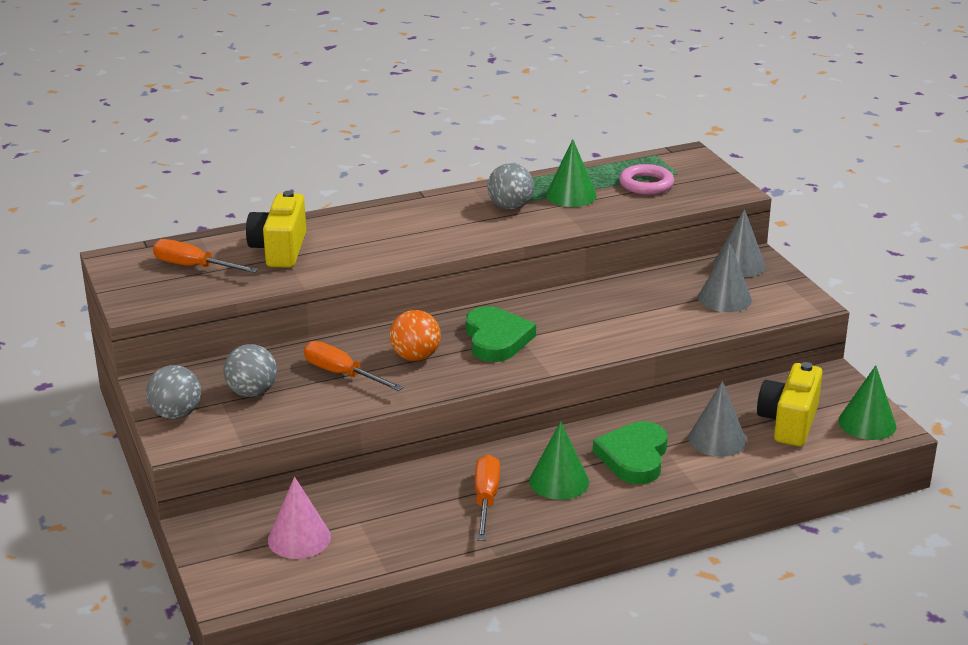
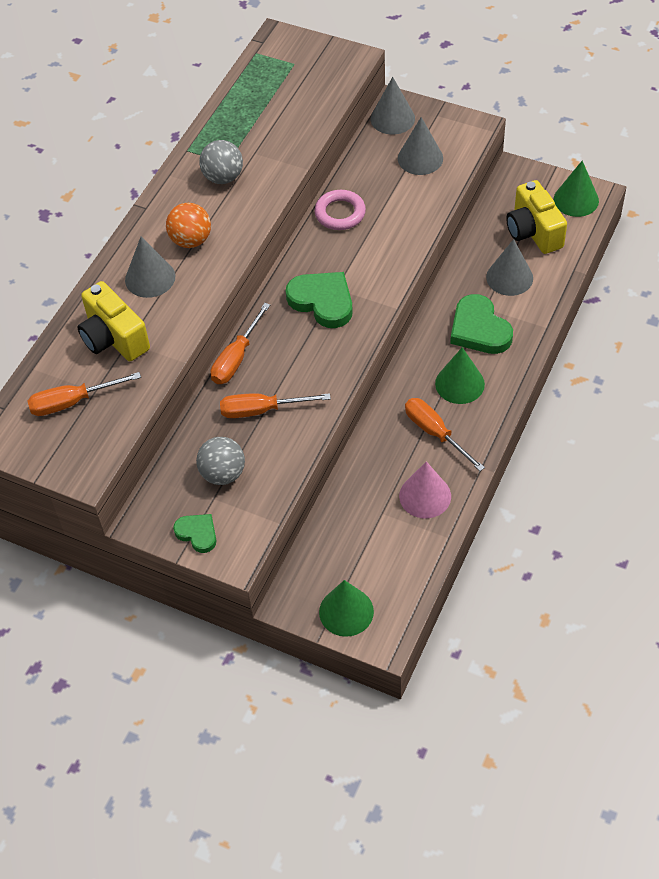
camera: 40 degrees left, 25 degrees up
grey ball [146,365,201,419] -> green heart [173,514,216,553]
pink cone [268,477,331,559] -> pink cone moved to [399,461,451,518]
orange ball [390,310,441,361] -> orange ball moved to [166,203,211,248]
green cone [546,139,597,207] -> green cone moved to [319,580,374,637]
pink ring [619,164,674,195] -> pink ring moved to [314,190,366,230]
none -> grey cone [125,237,175,298]
none -> orange screwdriver [211,303,270,384]

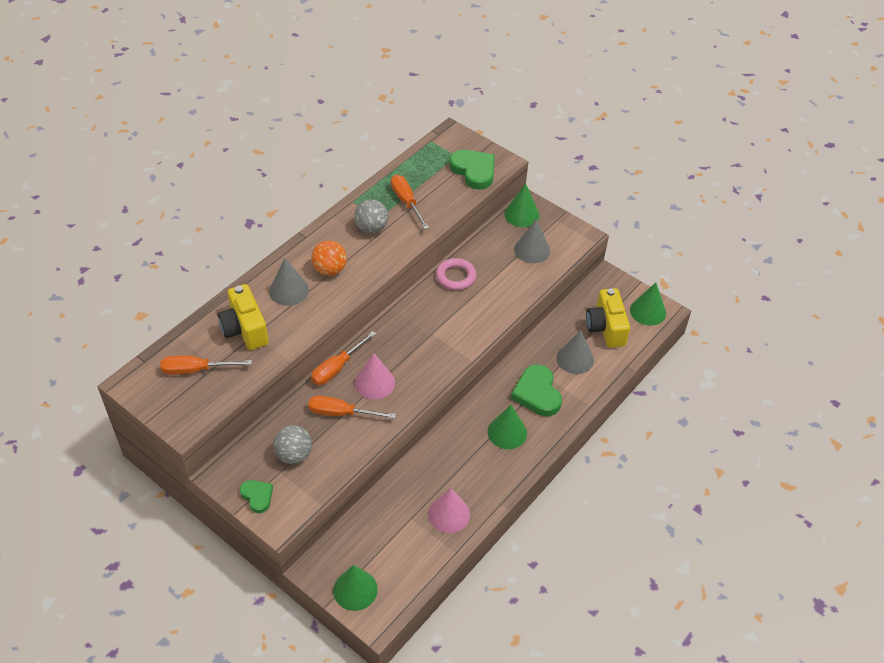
camera: 10 degrees right, 5 degrees down
green heart [286,272,353,328] -> green heart moved to [449,150,495,190]
grey cone [371,77,415,135] -> green cone [504,183,539,227]
orange screwdriver [405,398,485,471] -> orange screwdriver moved to [391,175,429,229]
none -> pink cone [355,353,395,400]

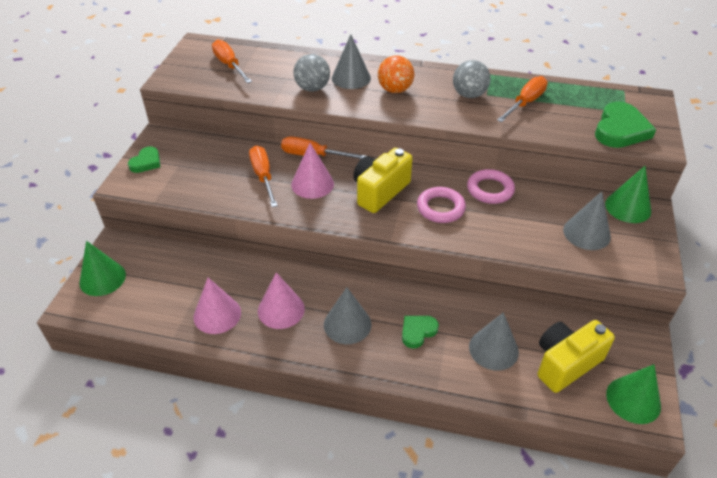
camera: 65 degrees right, 5 degrees down
yellow camera [218,284,269,350] -> yellow camera moved to [353,148,413,213]
grey ball [273,425,312,464] -> grey ball moved to [293,54,330,92]
green cone [487,405,527,449] -> grey cone [324,287,372,344]
green heart [511,364,562,416] -> green heart [402,316,439,348], size x0.58
none -> pink cone [258,273,305,329]
none -> pink ring [417,187,466,223]

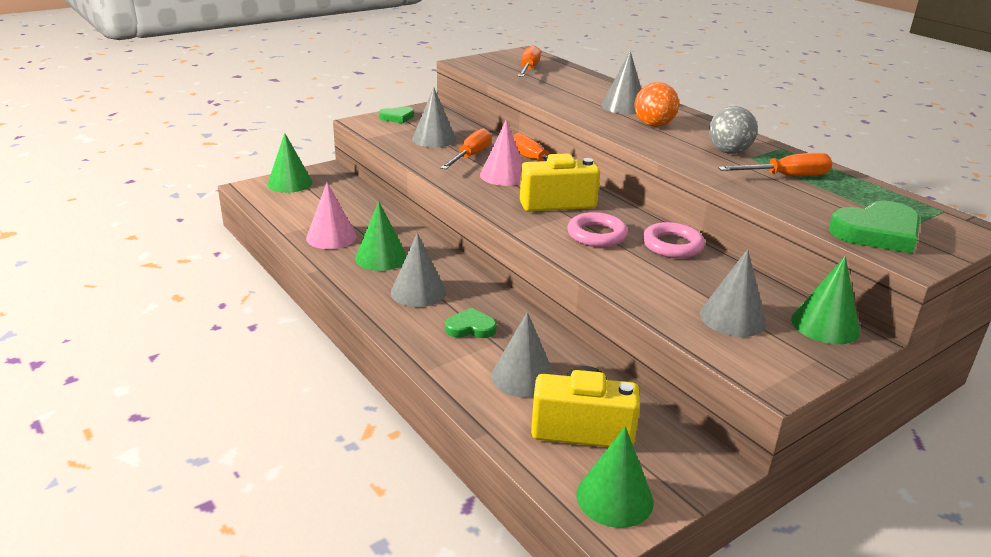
camera: 40 degrees right, 15 degrees down
pink cone [258,273,305,329] -> green cone [355,201,407,271]
grey ball [293,54,330,92] -> none
none -> grey cone [412,87,456,148]

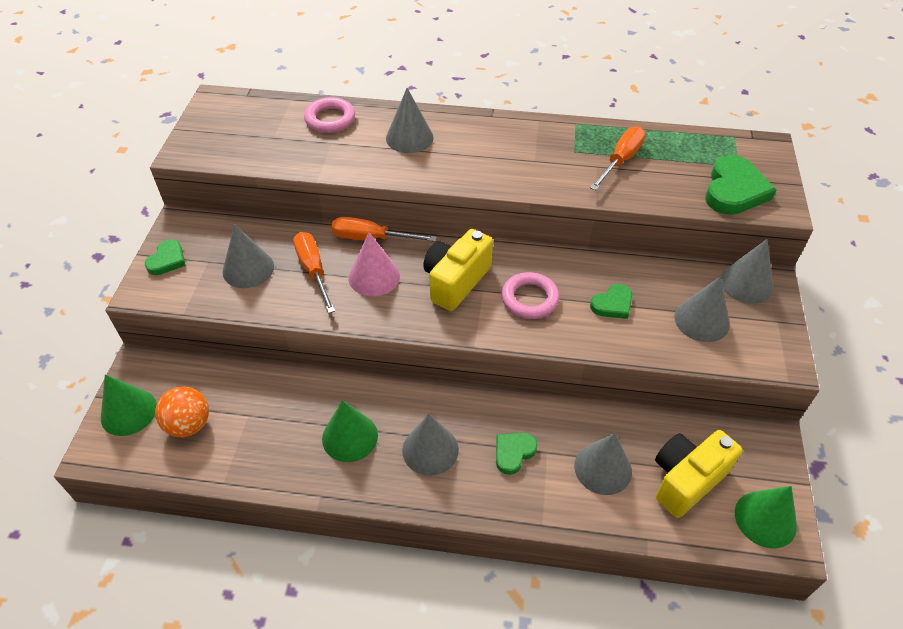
camera: 45 degrees left, 20 degrees up
pink cone [306,182,356,249] -> none
orange screwdriver [518,45,541,77] -> none
orange ball [635,82,679,127] -> orange ball moved to [155,387,209,437]
pink ring [642,222,705,258] -> pink ring moved to [304,97,355,133]
grey ball [709,106,758,154] -> none
green cone [791,256,860,344] -> grey cone [720,239,773,304]
none -> green heart [590,284,632,319]

